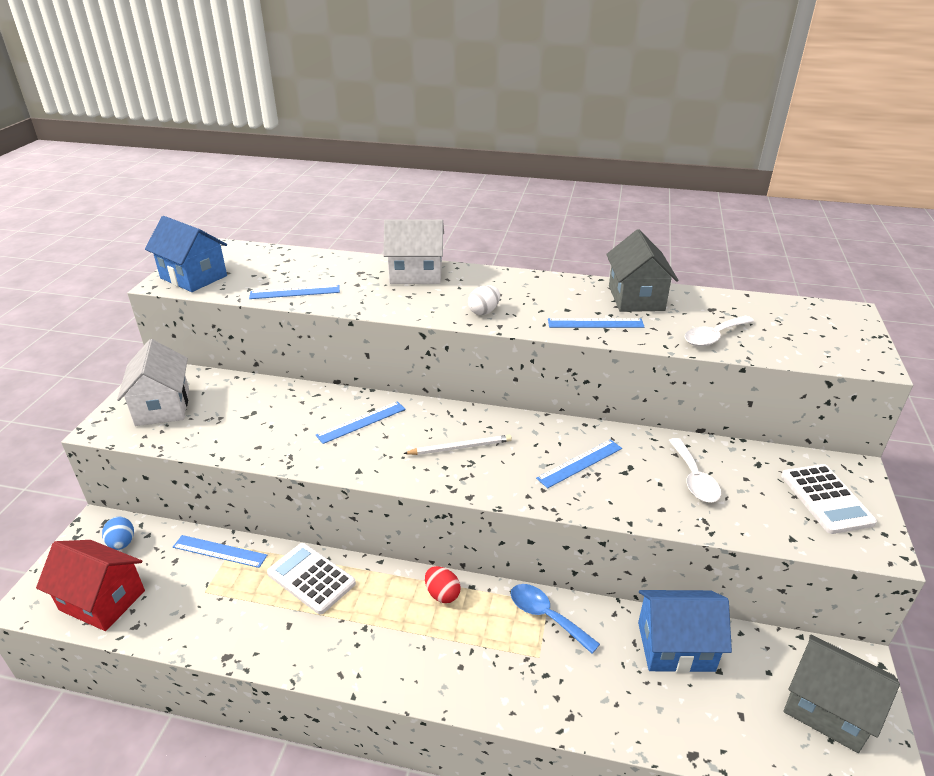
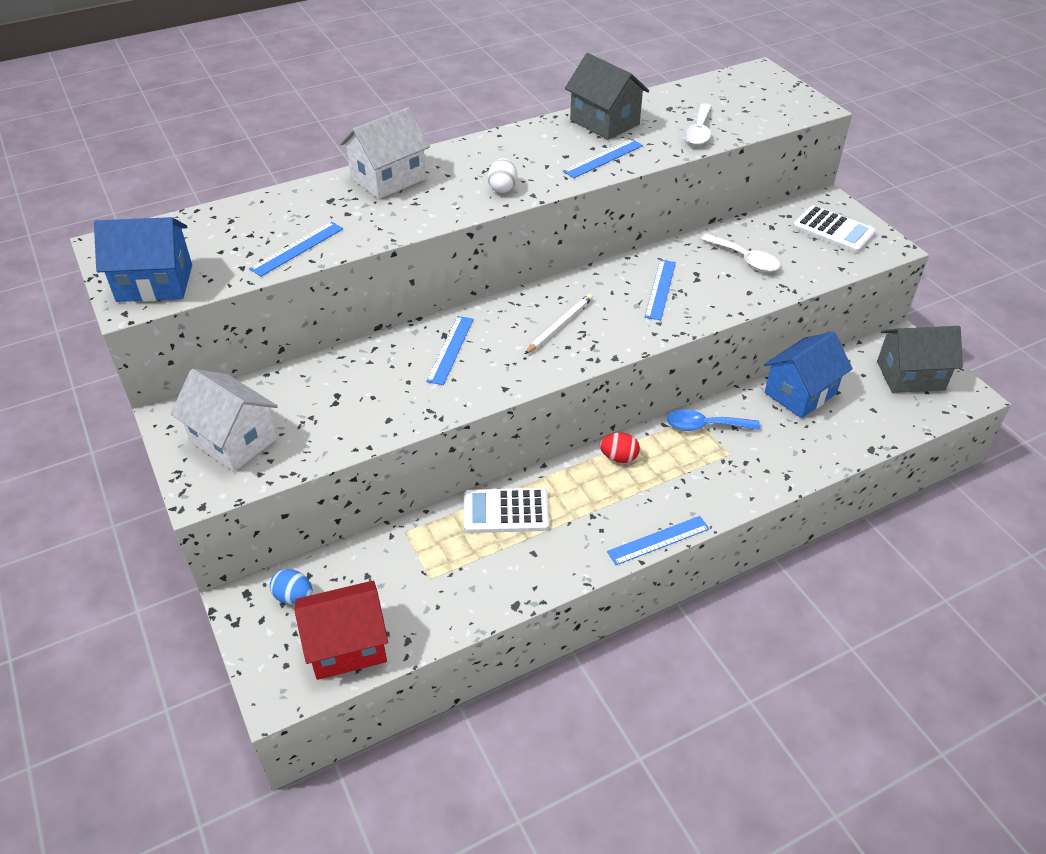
camera: 40 degrees left, 10 degrees up
blue ruler [173,535,267,568] -> blue ruler moved to [607,516,709,565]

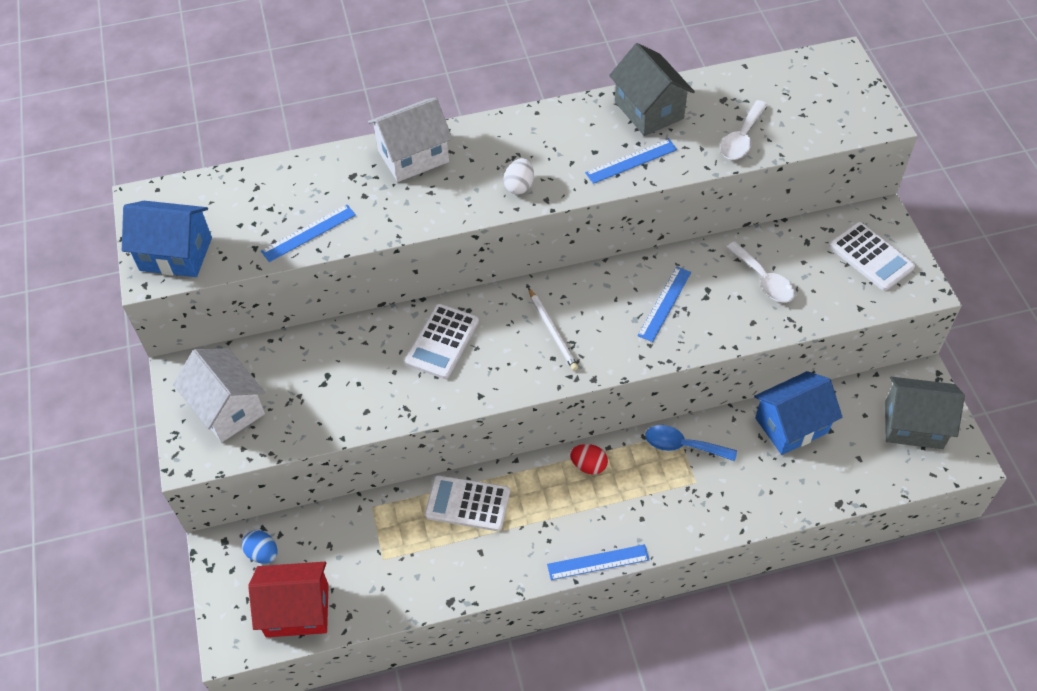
camera: 15 degrees right, 10 degrees up
blue ruler [426,316,474,385] -> white calculator [405,304,479,379]
white pencil [525,294,593,354] -> white pencil turned 105 degrees clockwise [528,288,578,371]

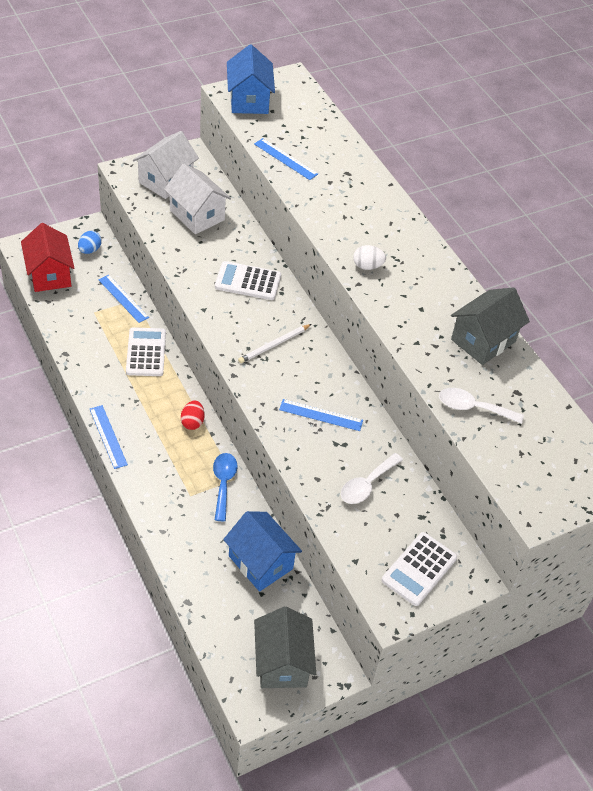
camera: 70 degrees right, 5 degrees down
white house [368,97,452,182] -> white house moved to [164,163,231,234]
blue ruler [585,139,677,184] -> blue ruler moved to [98,275,149,323]

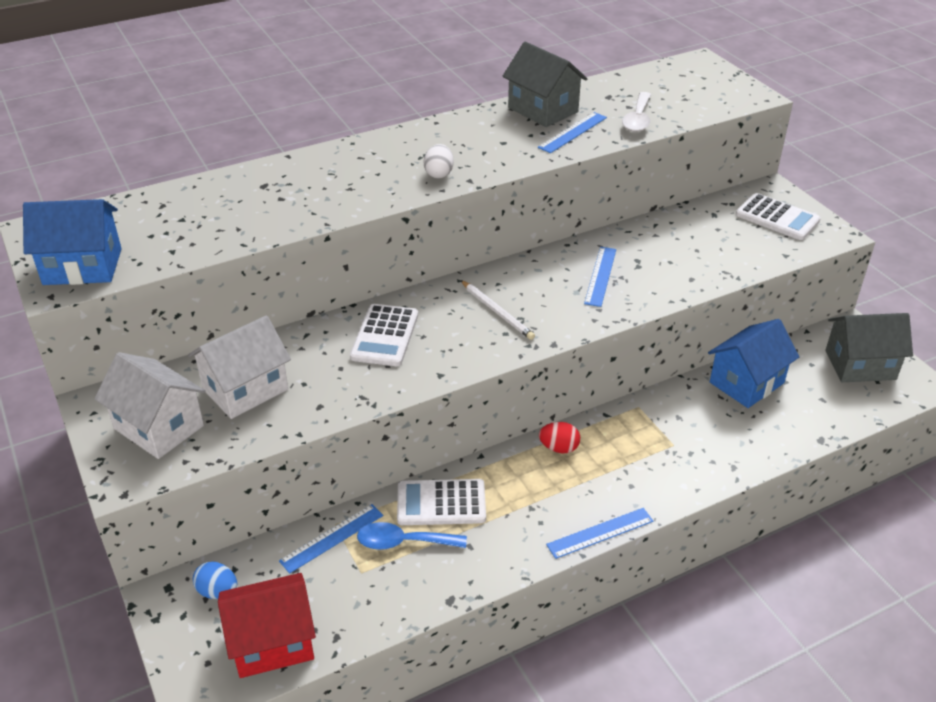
camera: 85 degrees left, 10 degrees down
blue spoon [213,453,238,521] -> blue spoon moved to [357,522,467,550]
blue ruler [254,138,318,180] -> blue ruler moved to [538,112,607,153]
white spoon [341,453,403,504] -> none

